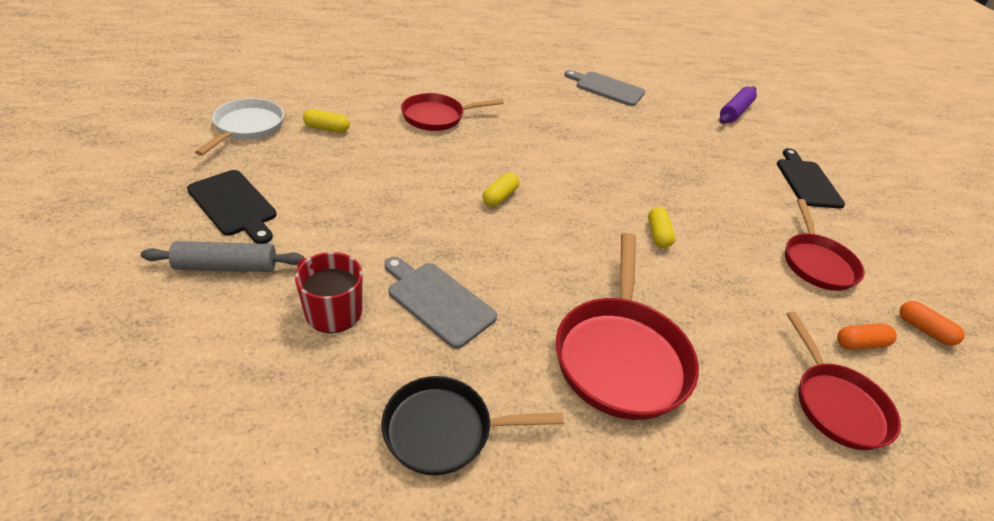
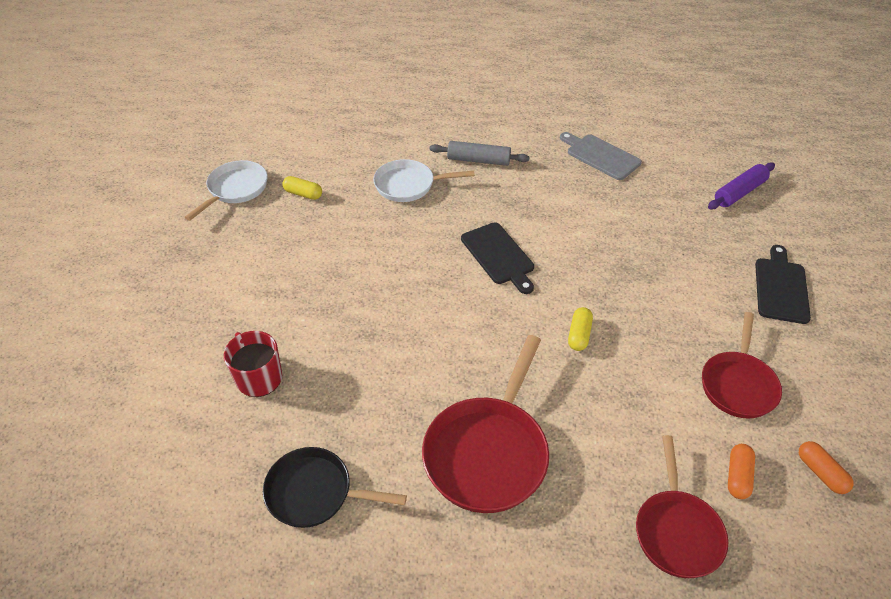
camera: 20 degrees right, 5 degrees up
grey rolling pin [141,241,304,272] -> grey rolling pin moved to [429,141,530,166]
black cutting board [187,170,277,244] -> black cutting board moved to [461,222,534,294]
grey cutting board [384,257,497,349] -> none
red pan [401,93,504,131] -> white pan [373,159,475,202]
yellow capsule [483,172,519,207] -> none
orange capsule [837,323,897,350] -> orange capsule turned 75 degrees counterclockwise [728,444,755,499]

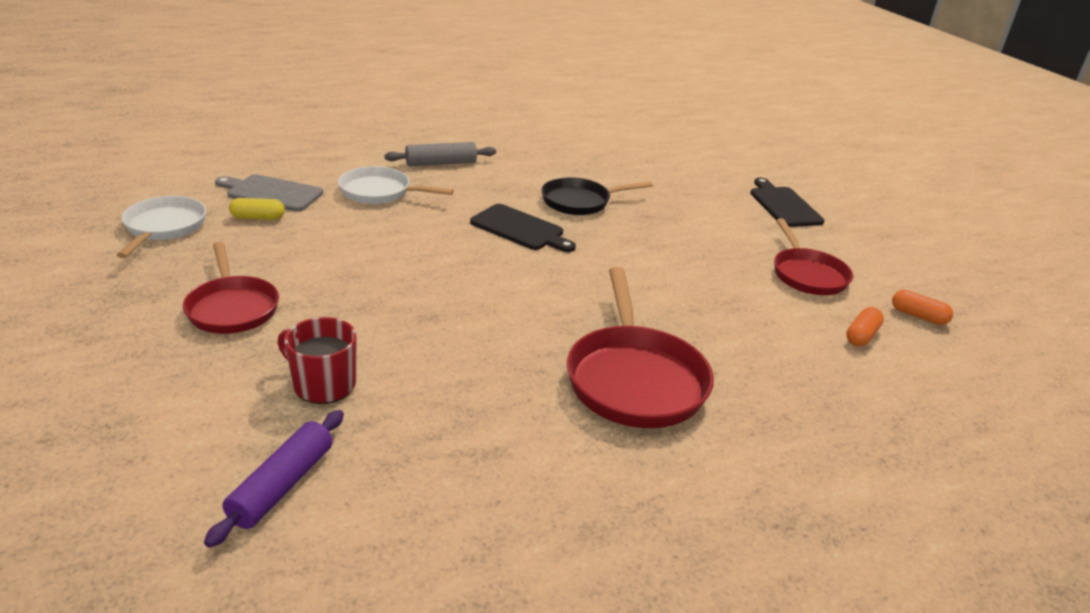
camera: 30 degrees left, 15 degrees down
black pan [263,447,407,528] -> black pan moved to [541,177,653,215]
white pan [373,159,475,202] -> white pan turned 45 degrees clockwise [338,166,454,204]
grey cutting board [560,132,642,180] -> grey cutting board moved to [215,174,323,212]
yellow capsule [568,307,593,351] -> none
red pan [636,435,728,578] -> red pan moved to [183,242,279,334]
purple rolling pin [708,162,775,209] -> purple rolling pin moved to [204,410,344,548]
orange capsule [728,444,755,499] -> orange capsule turned 45 degrees clockwise [846,307,884,346]

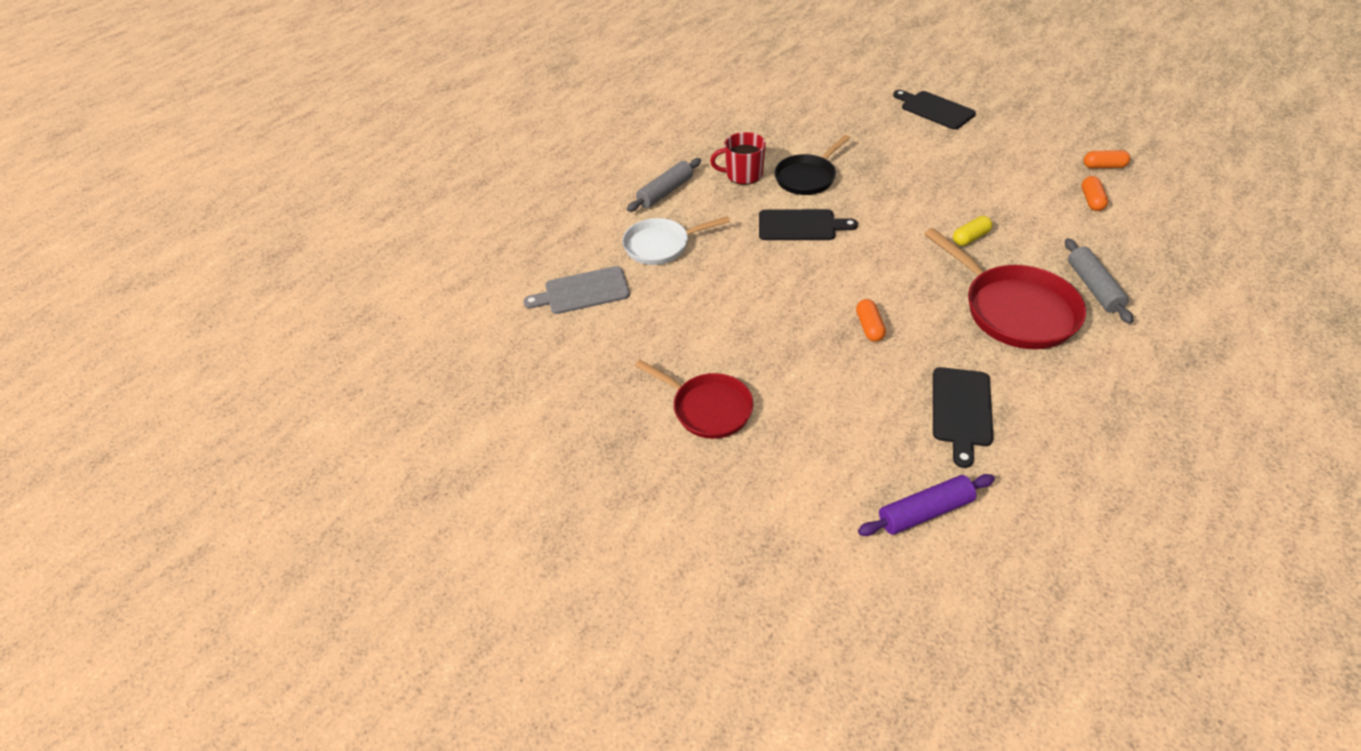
camera: 25 degrees left, 15 degrees up
white pan [117,196,206,258] -> none
purple rolling pin [204,410,344,548] -> purple rolling pin turned 75 degrees clockwise [858,474,995,536]
yellow capsule [229,198,285,220] -> yellow capsule moved to [953,216,993,246]
red mug [277,317,357,404] -> red mug moved to [710,132,766,185]
red pan [774,218,853,295] -> none
none -> orange capsule [856,299,886,342]
none -> black cutting board [933,367,993,468]
none -> grey rolling pin [1065,238,1133,324]

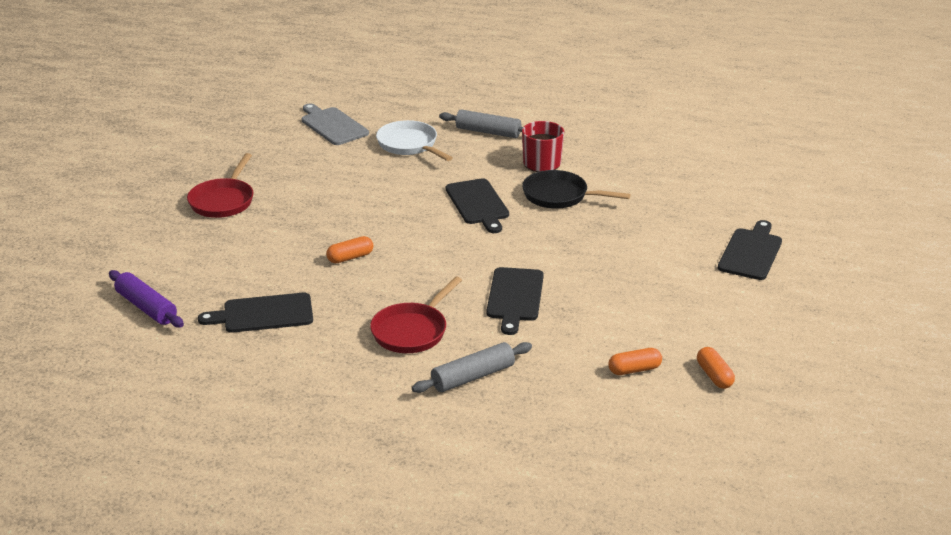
camera: 65 degrees right, 15 degrees down
red pan [924,228,1086,349] -> red pan [370,277,462,353], size x0.66
yellow capsule [953,216,993,246] -> black cutting board [486,267,544,335]

